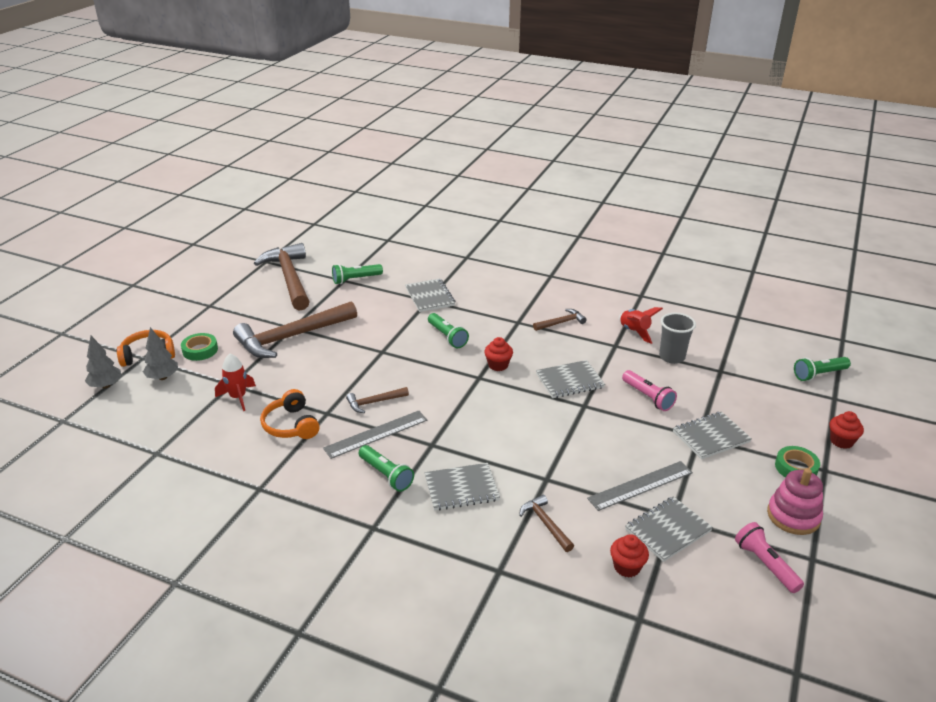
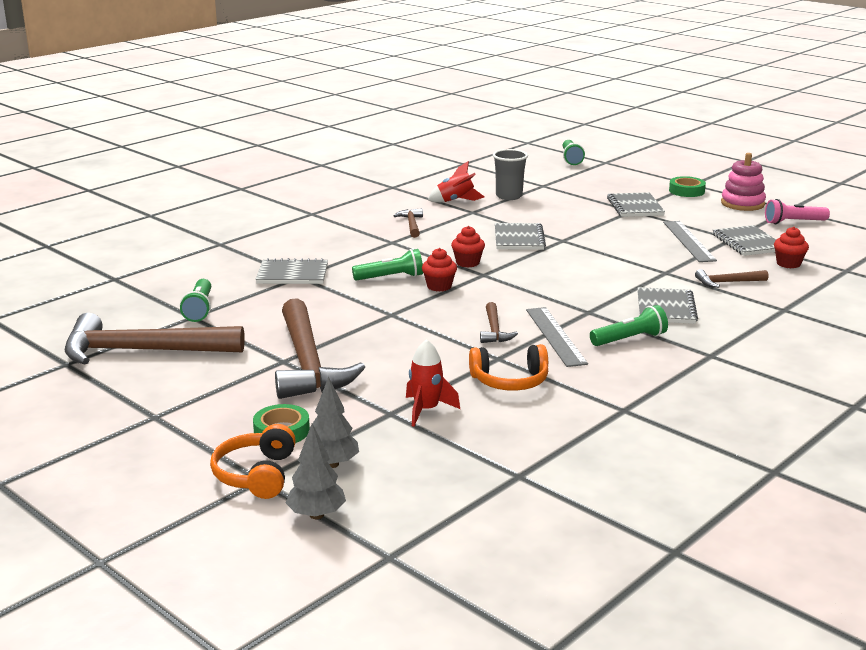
camera: 70 degrees left, 10 degrees down
pink flashlight [622,370,677,411] -> none
red cupcake [830,411,864,449] -> red cupcake moved to [422,248,457,292]

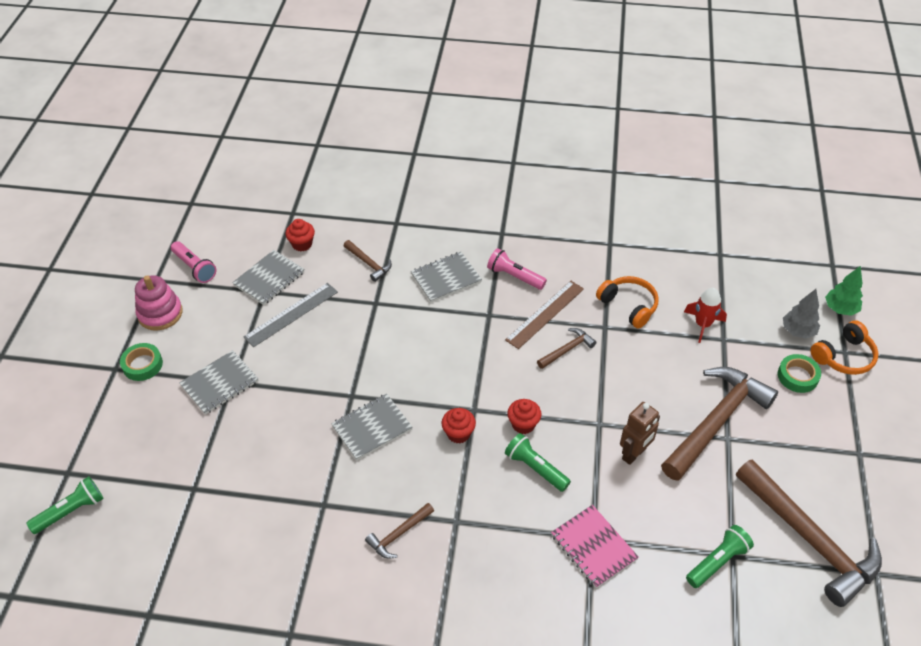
camera: 125 degrees left, 25 degrees up
grey notebook [255,258,328,284] -> pink notebook [551,505,639,588]
grey tree [286,423,346,519] -> green tree [825,266,863,316]
red rocket [428,161,485,202] -> none
grey cup [493,149,528,200] -> none
grey ruler [526,307,588,367] -> brown ruler [505,280,584,349]
green flashlight [590,305,668,346] -> pink flashlight [487,248,547,290]
none -> brown robot [620,402,660,465]

